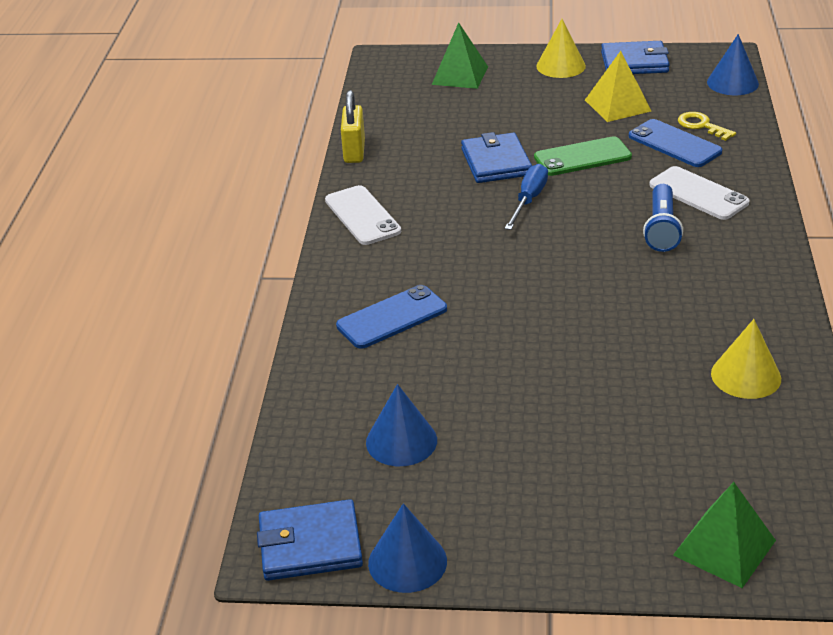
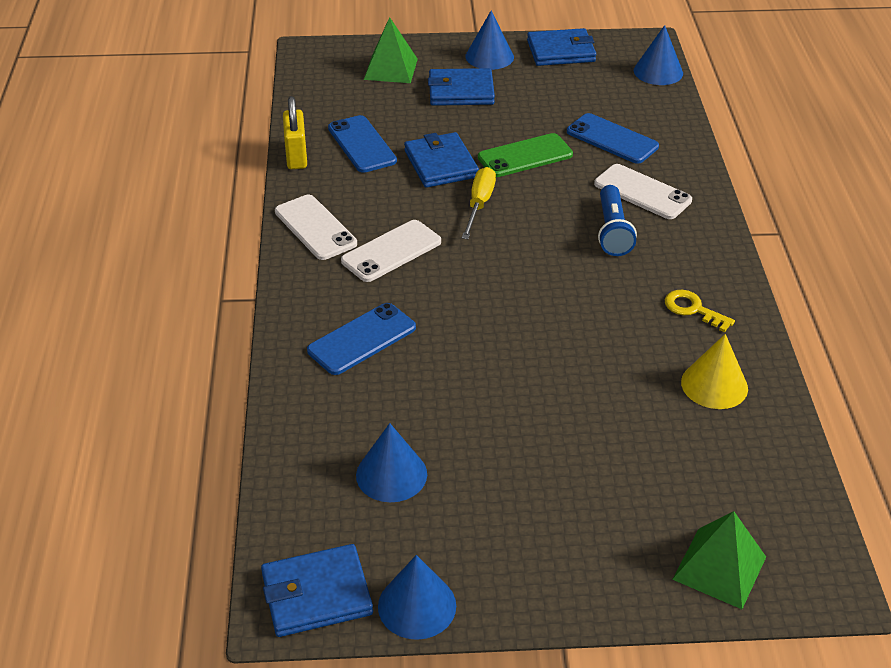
camera: 10 degrees left, 5 degrees up
blue screwdriver [505,164,548,230] -> yellow screwdriver [462,167,496,239]
yellow cone [536,19,586,78] -> blue cone [465,10,514,70]
yellow pyramid [585,51,651,122] -> none
yellow key [678,112,736,141] -> yellow key moved to [665,290,735,332]
none -> blue phone [328,115,397,173]
none -> white phone [341,220,441,282]
none -> blue wallet [428,68,495,106]

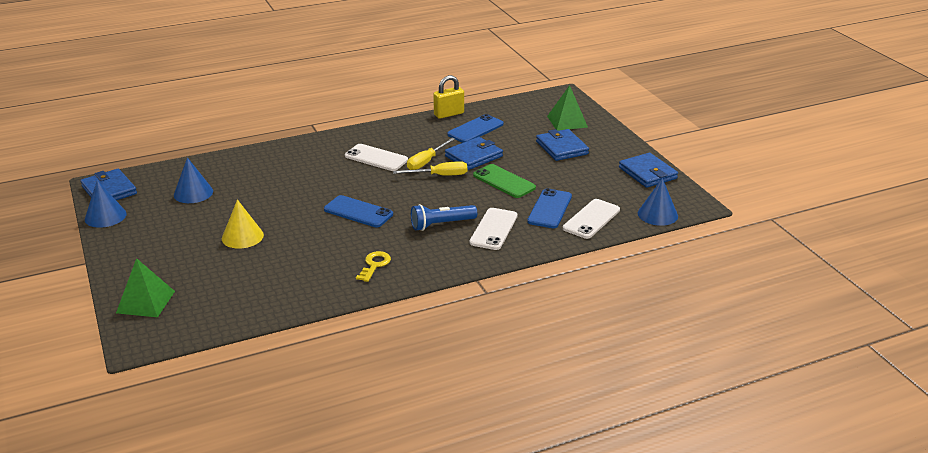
camera: 70 degrees right, 10 degrees down
white phone [275,195,357,260] -> white phone moved to [563,199,620,239]
blue phone [307,303,416,375] -> blue phone moved to [324,195,393,227]
blue cone [465,10,514,70] -> none
yellow cone [681,334,748,409] -> yellow cone moved to [222,199,264,249]
none -> yellow screwdriver [407,138,455,170]

